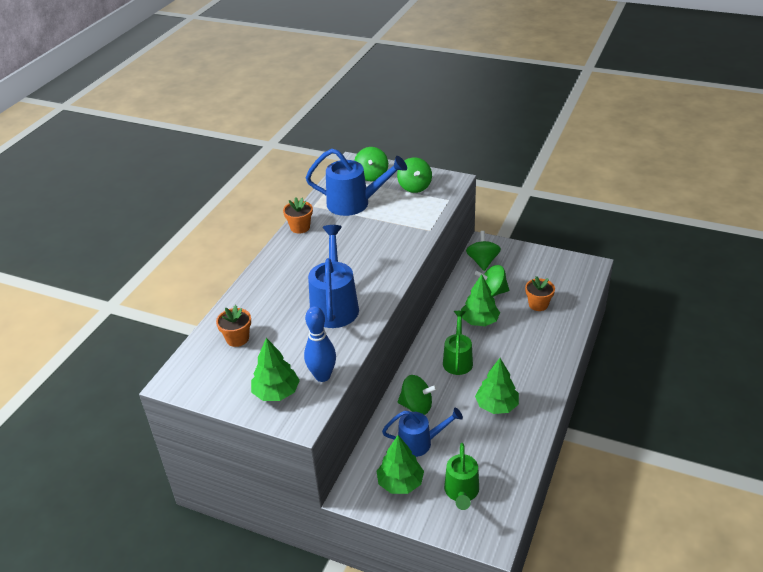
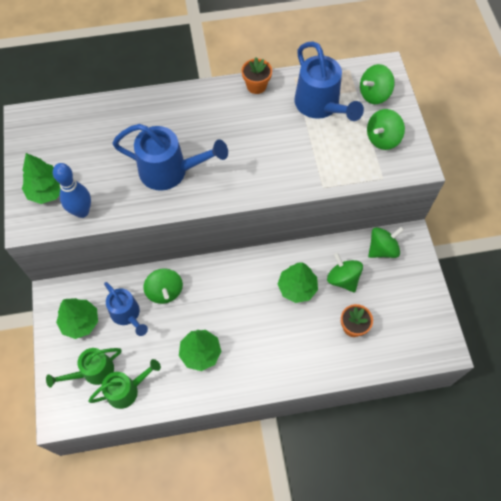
camera: 55 degrees right, 25 degrees up
orange flower pot [216,305,251,347] -> none
blue watering can [308,225,359,328] -> blue watering can turned 45 degrees clockwise [112,124,228,191]
green watering can [443,311,473,375] -> green watering can moved to [88,359,161,409]

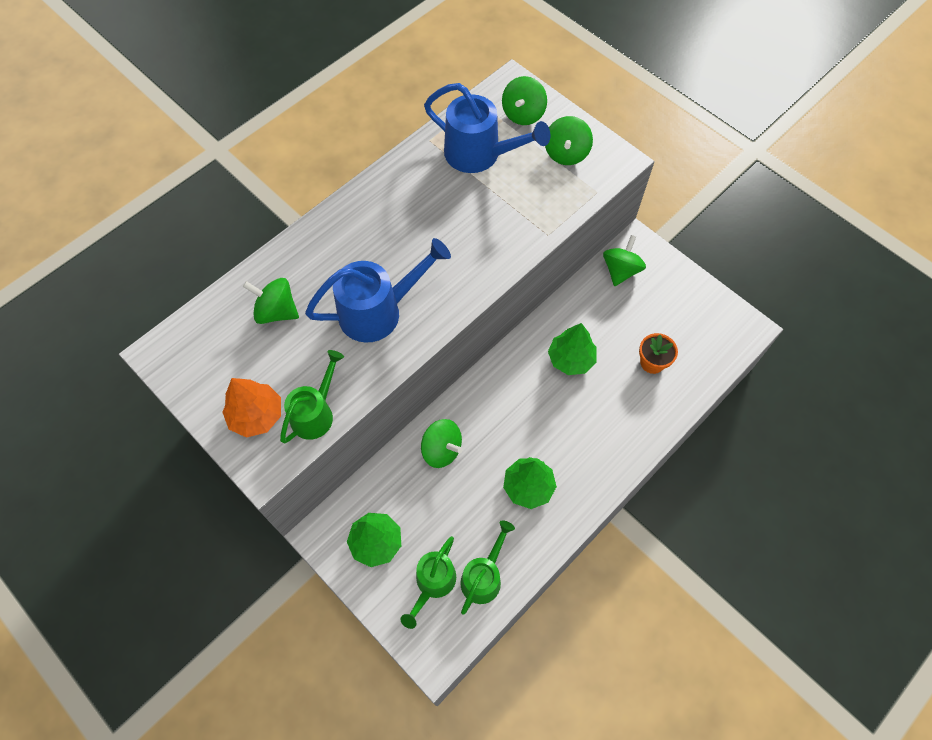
camera: 35 degrees left, 0 degrees up
green tree [22,153,60,204] -> orange tree [222,378,281,438]
blue bowling pin [53,163,91,218] -> green watering can [280,350,344,444]
blue watering can [104,282,148,336] -> none
orange flower pot [242,57,272,94] -> none
green spinning top [327,253,363,293] -> green spinning top moved to [243,278,299,324]

